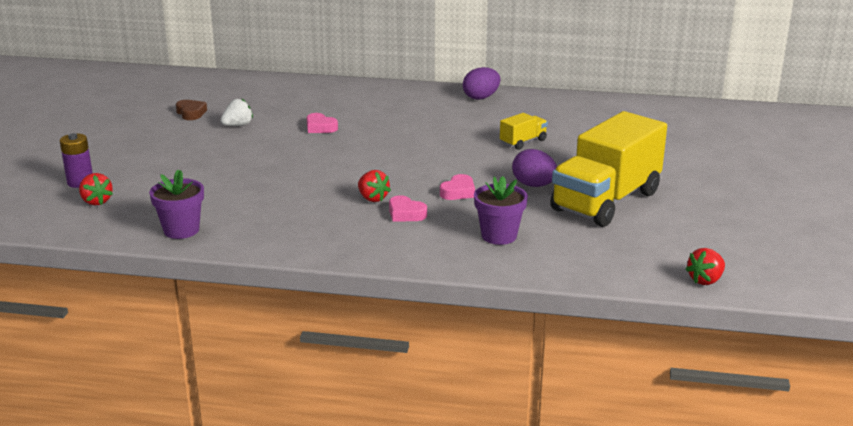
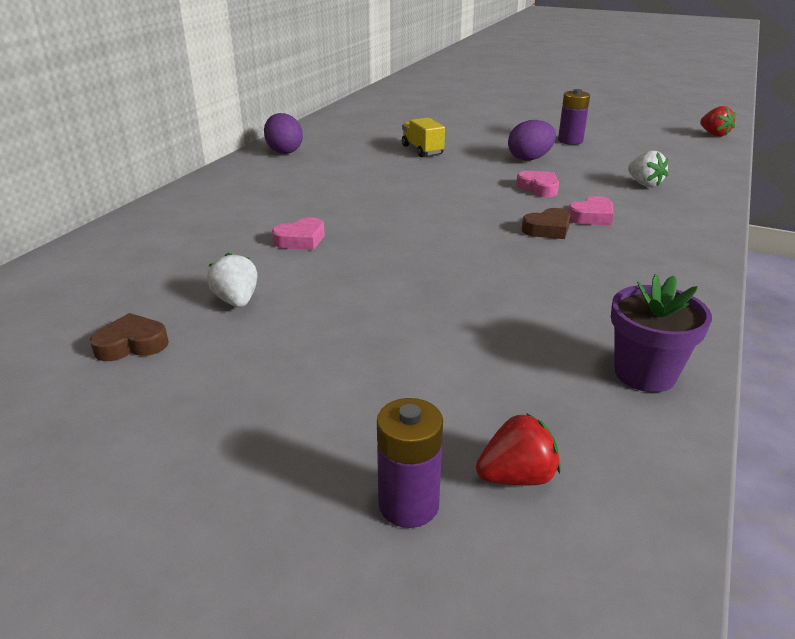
camera: 75 degrees left, 5 degrees up
red strawberry [358,170,391,202] -> brown heart [522,208,571,239]
purple flower pot [474,176,528,245] -> white strawberry [628,151,668,187]
yellow truck [550,111,667,227] -> purple battery [558,89,590,145]

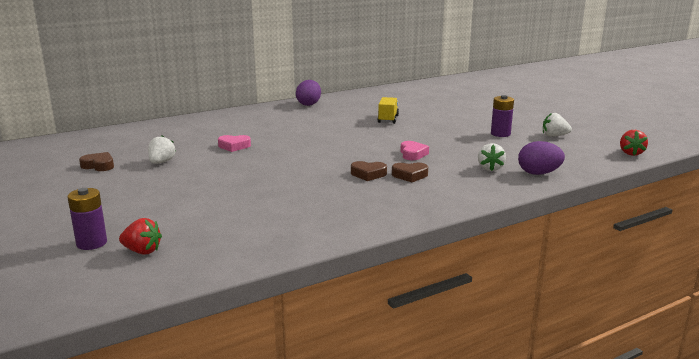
camera: 35 degrees right, 10 degrees down
purple egg [508,120,556,161] -> purple egg moved to [518,141,565,175]
pink heart [568,196,614,225] -> brown heart [392,163,428,182]
purple flower pot [611,274,712,392] -> none
none -> white strawberry [543,113,572,137]

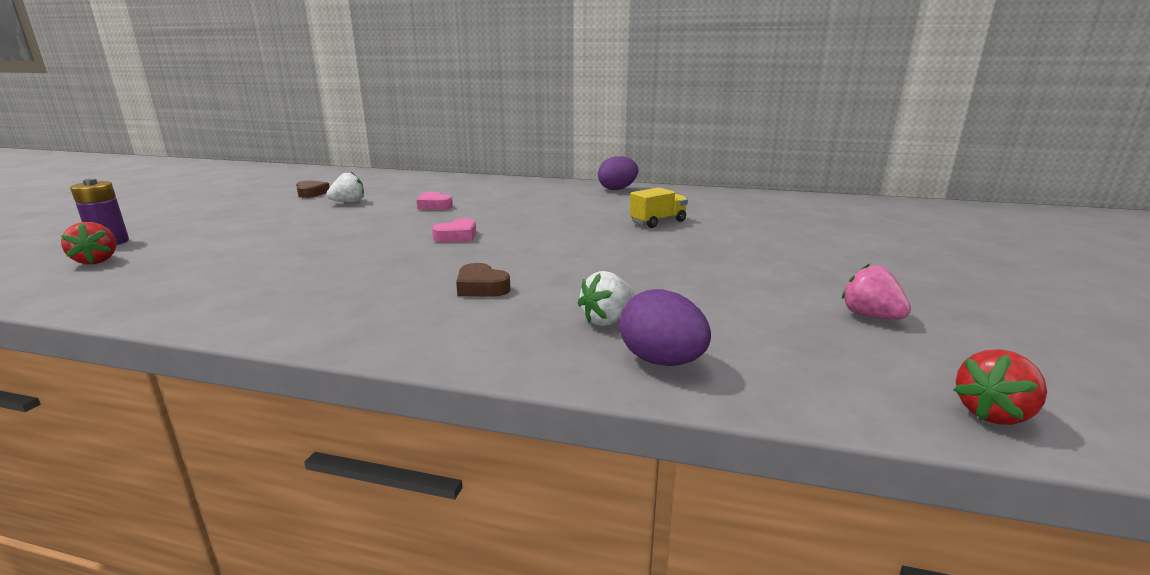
camera: 45 degrees right, 0 degrees up
brown heart [351,161,387,181] -> none
pink heart [400,141,429,160] -> pink heart moved to [432,218,477,242]
purple battery [491,95,514,137] -> none
white strawberry [543,113,572,137] -> pink strawberry [842,264,911,319]

